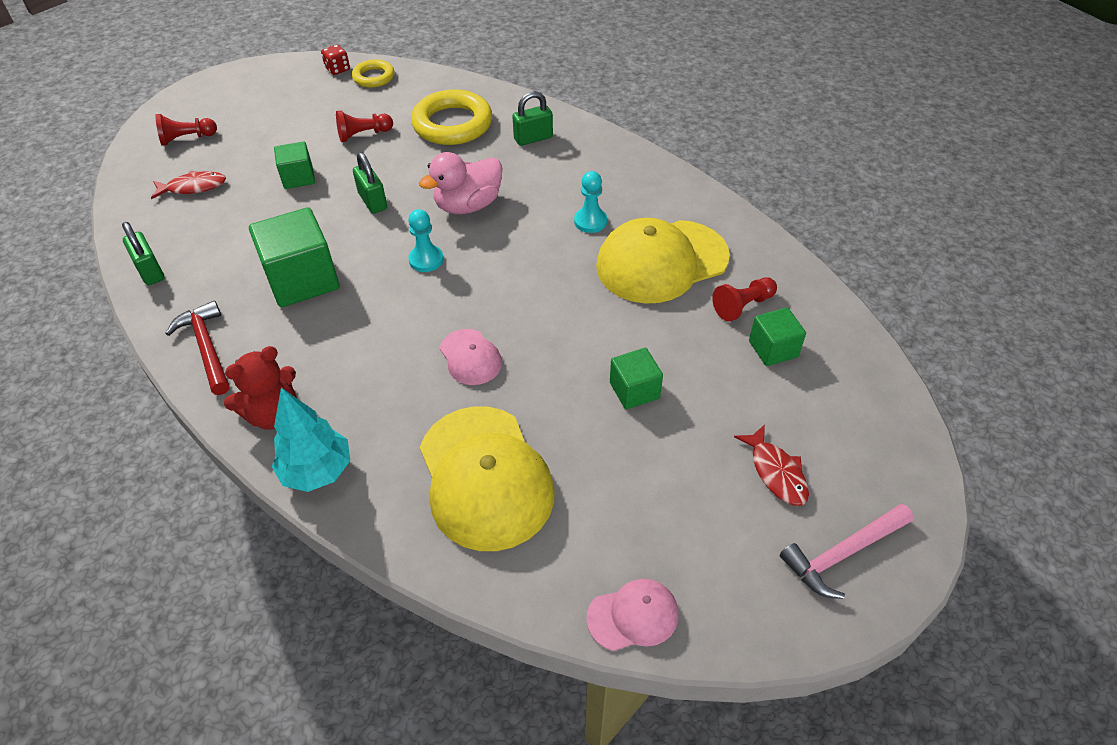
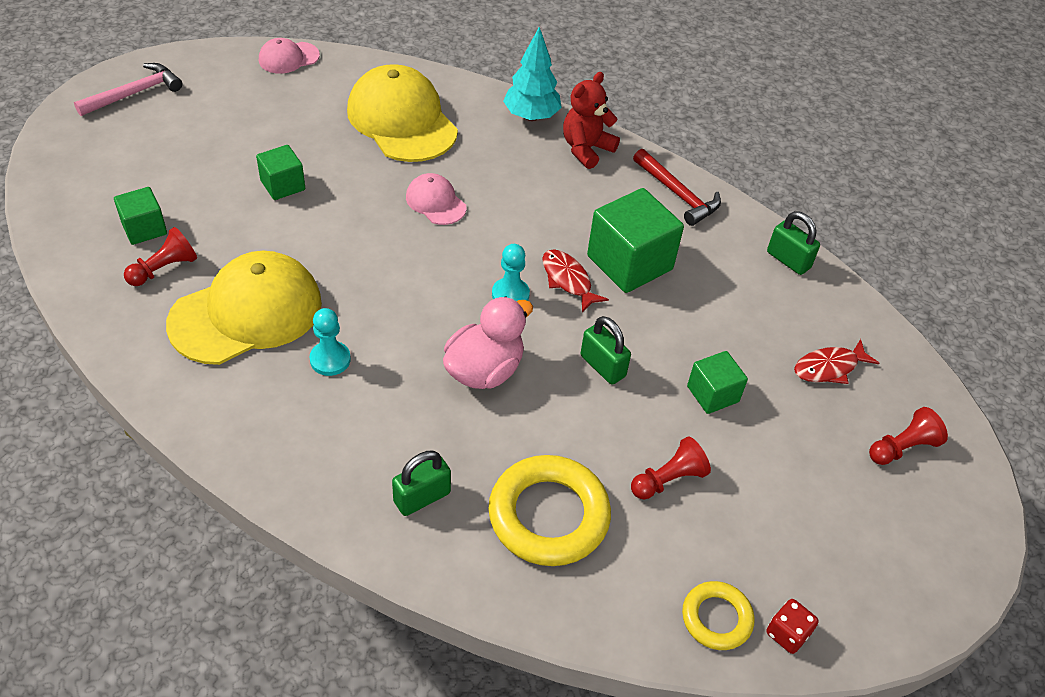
camera: 165 degrees right, 0 degrees up
red fish [734,424,809,506] -> red fish moved to [542,249,609,313]

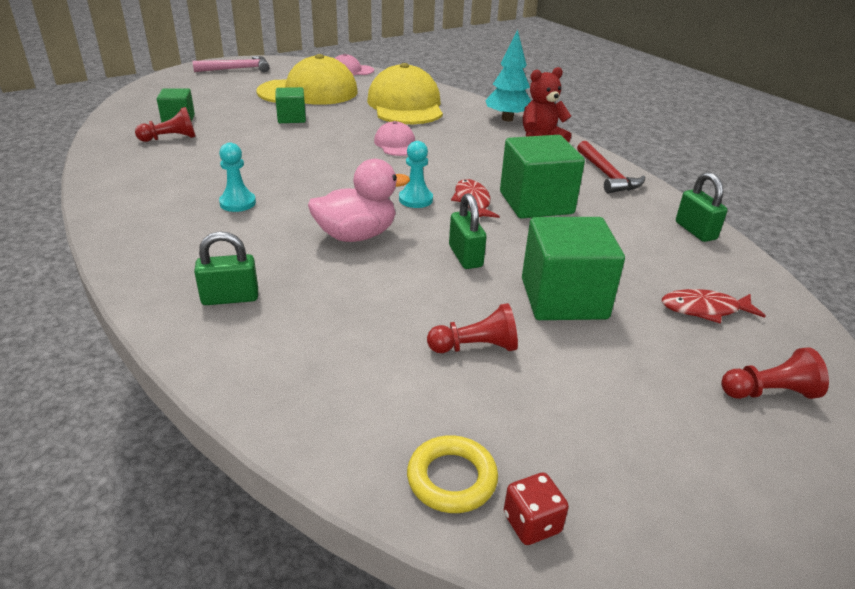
camera: 25 degrees right, 15 degrees down
yellow cap [166,251,322,365] -> yellow cap moved to [256,54,357,105]
yellow ring [488,455,611,566] -> none
green cube [687,351,748,414] -> green cube [522,217,625,320], size x1.78

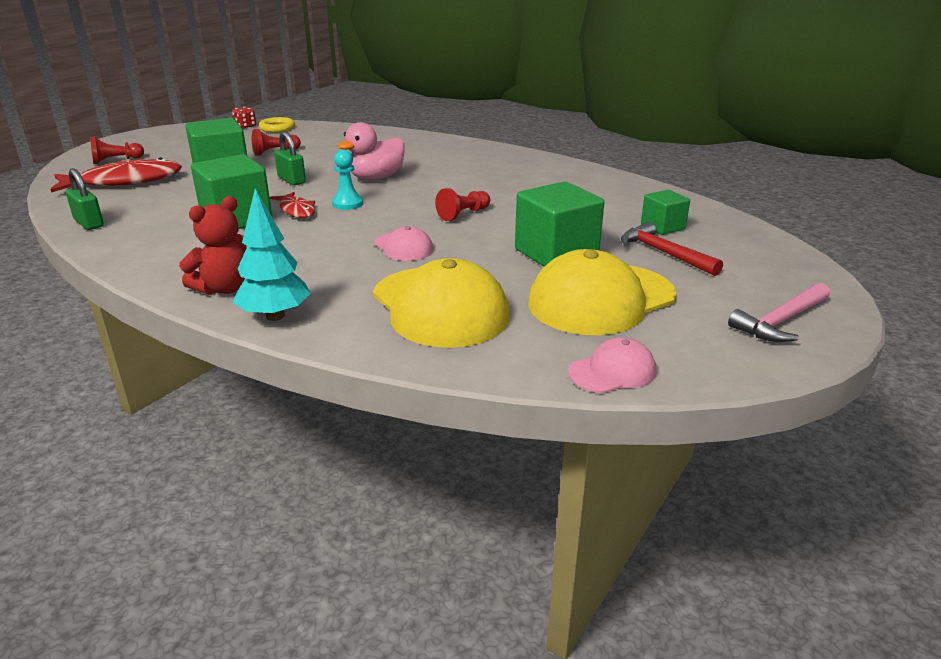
camera: 160 degrees right, 5 degrees down
red pawn [135,107,196,142] -> red pawn moved to [435,188,490,221]
green padlock [194,231,258,305] -> none
turquoise pawn [219,143,256,212] -> none
green cube [275,87,306,123] -> green cube [515,182,604,267], size x1.78
red hammer [577,141,645,193] -> red hammer moved to [621,222,723,276]
red fish [662,289,766,324] -> red fish [50,157,182,193], size x1.85

